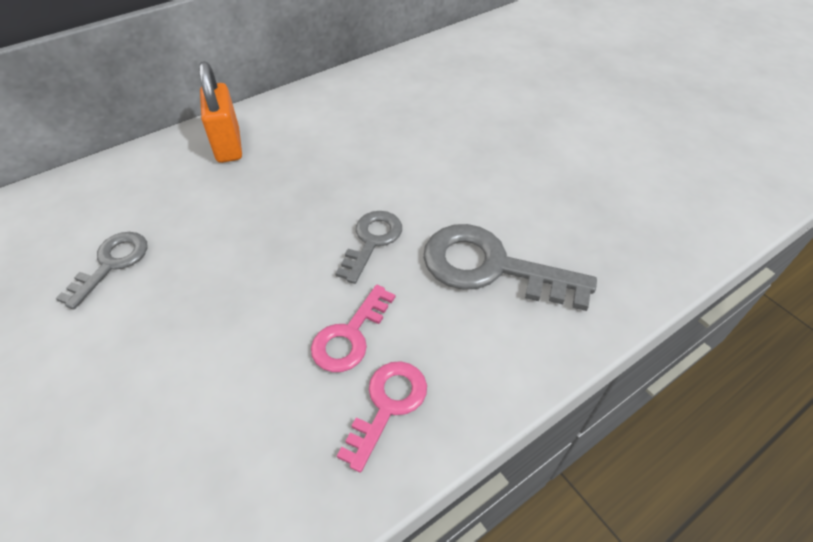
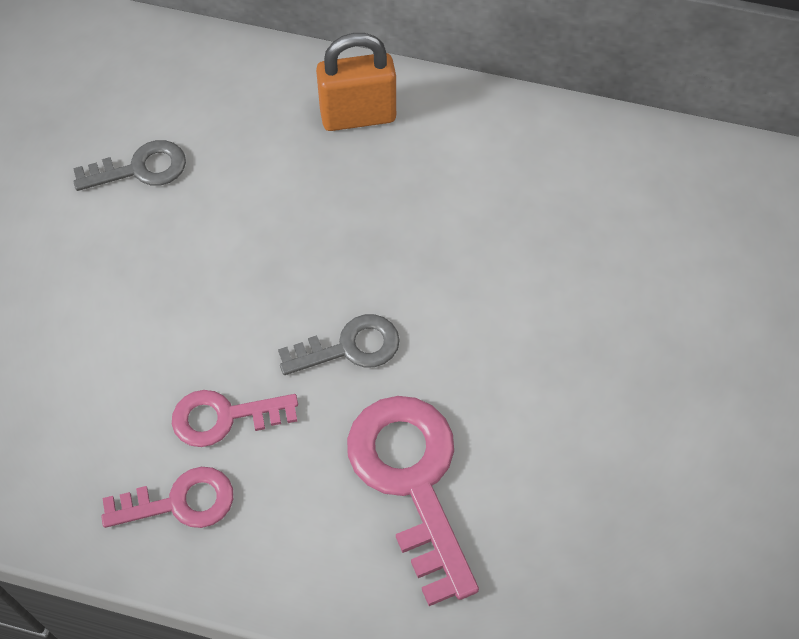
camera: 50 degrees right, 10 degrees up
orange padlock [199,61,242,163] -> orange padlock turned 45 degrees clockwise [316,33,396,131]
grey key [423,224,597,311] -> pink key [347,396,479,606]

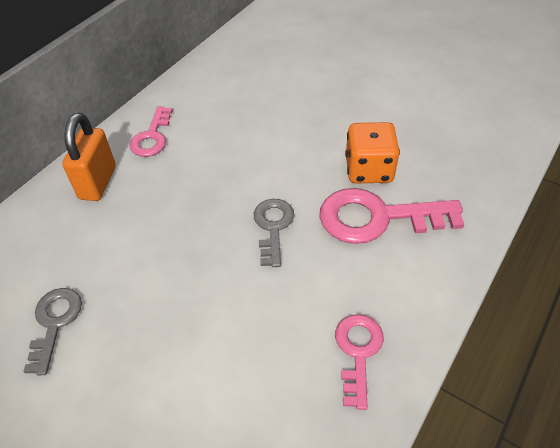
camera: 70 degrees left, 10 degrees down
pink key [172,390,298,447] -> pink key moved to [130,106,173,157]
none -> orange dice [345,122,400,183]

